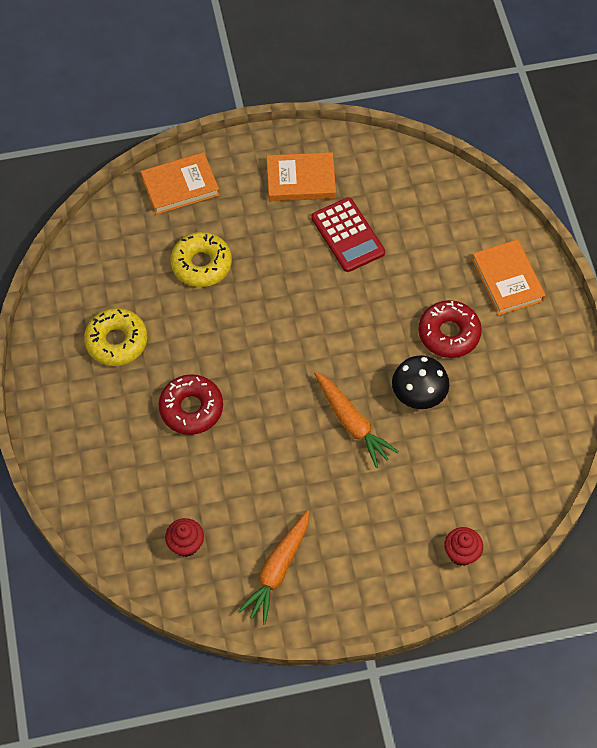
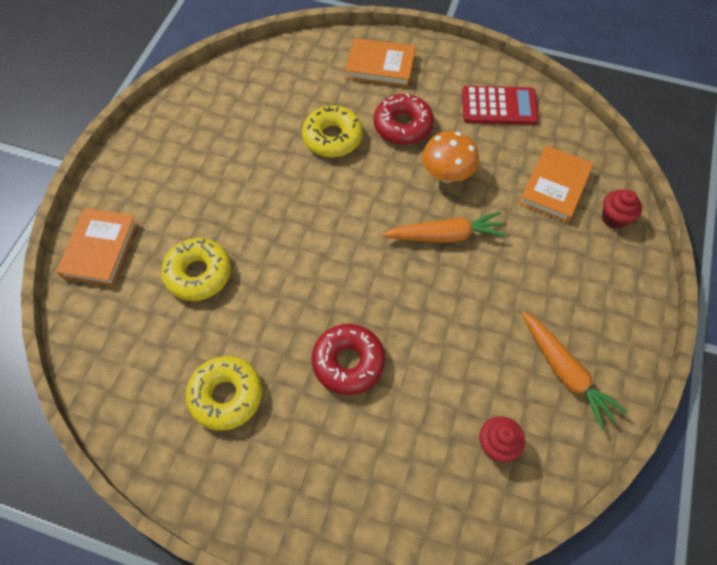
camera: 60 degrees left, 0 degrees up
orange book [267,152,336,201] -> orange book moved to [519,145,594,223]
red calculator [311,197,385,272] -> red calculator moved to [462,86,539,125]
black mushroom [392,356,449,409] -> orange mushroom [422,131,479,183]
none -> yellow donut [302,106,363,158]

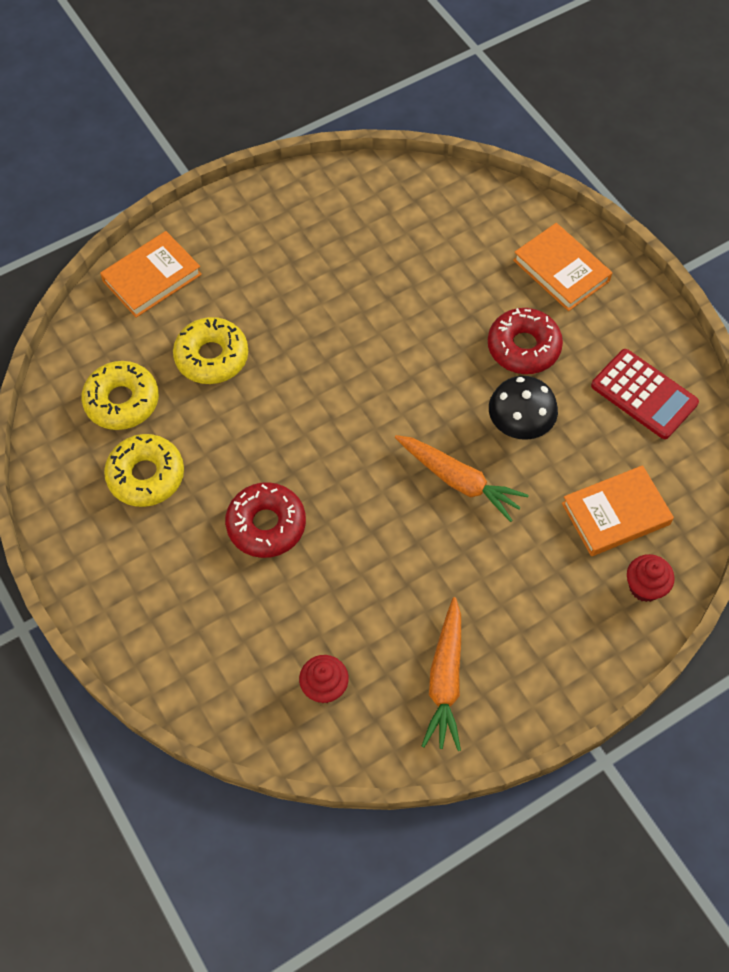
camera: 40 degrees right, 0 degrees up
yellow donut [302,106,363,158] -> yellow donut moved to [81,361,159,430]
orange mushroom [422,131,479,183] -> black mushroom [489,376,558,440]

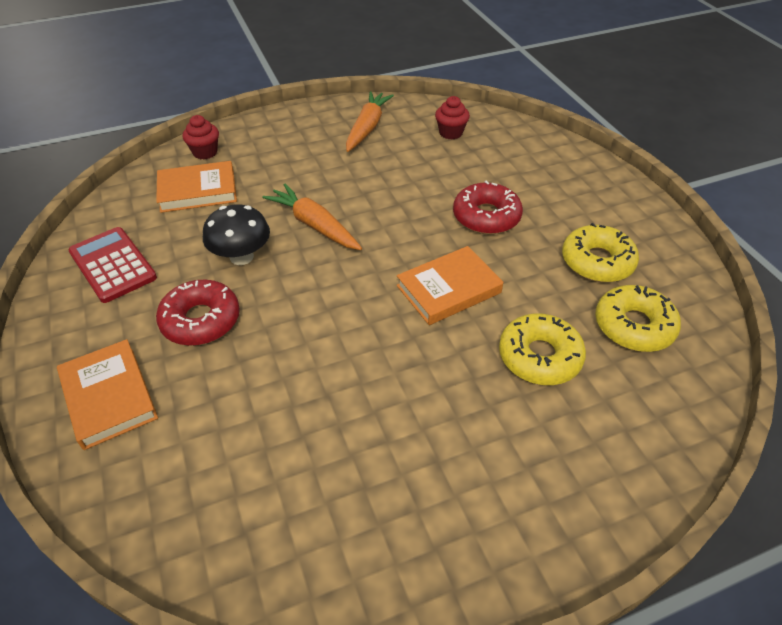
camera: 170 degrees left, 15 degrees down
orange book [100,231,202,318] -> orange book moved to [397,246,503,325]

